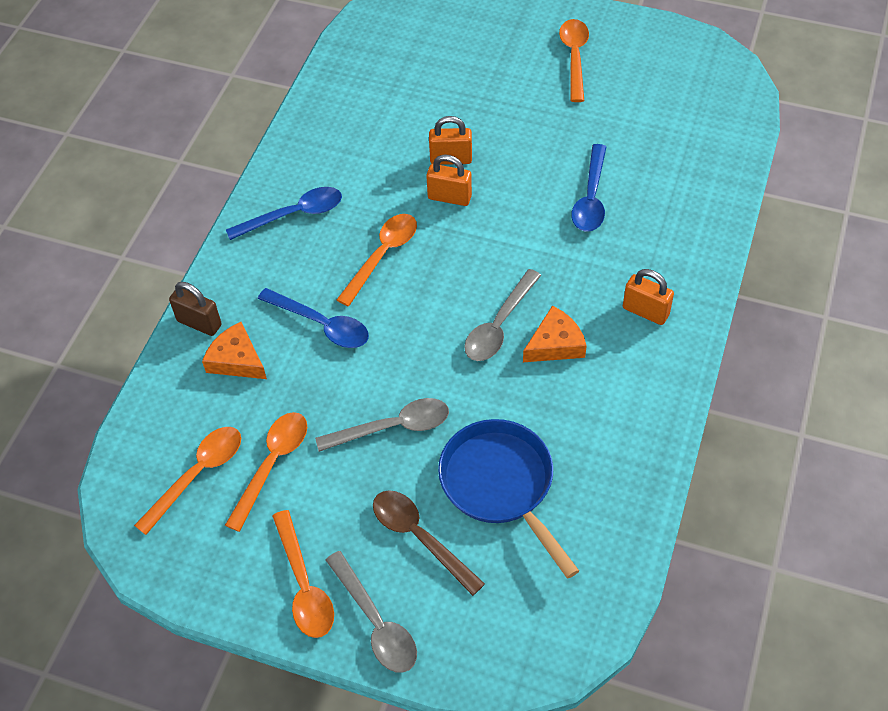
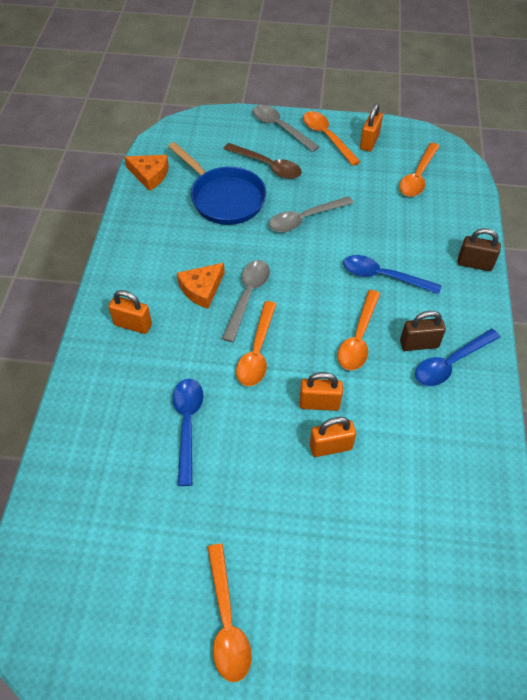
camera: 165 degrees right, 0 degrees up
orange cheese [202,322,267,379] -> orange cheese moved to [124,155,169,191]
orange spoon [225,412,307,532] -> orange spoon moved to [236,301,276,386]
none -> orange padlock [360,103,383,152]
none -> brown padlock [400,311,446,351]

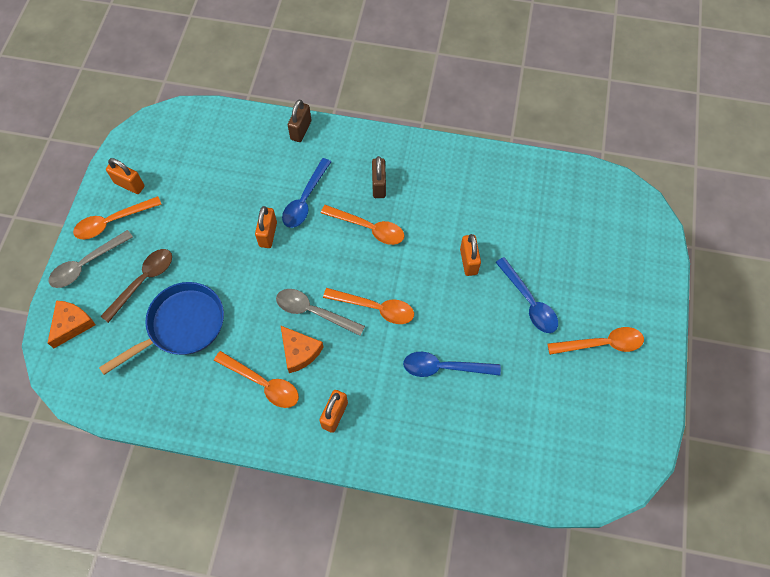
camera: 85 degrees left, 10 degrees up
orange cheese [124,155,169,191] -> orange cheese moved to [48,301,96,348]
grey spoon [269,196,354,232] -> none
orange padlock [299,372,343,411] -> orange padlock moved to [255,206,277,248]
orange spoon [399,143,440,197] -> orange spoon moved to [214,351,299,408]
blue spoon [415,329,500,386] -> blue spoon moved to [495,257,558,333]

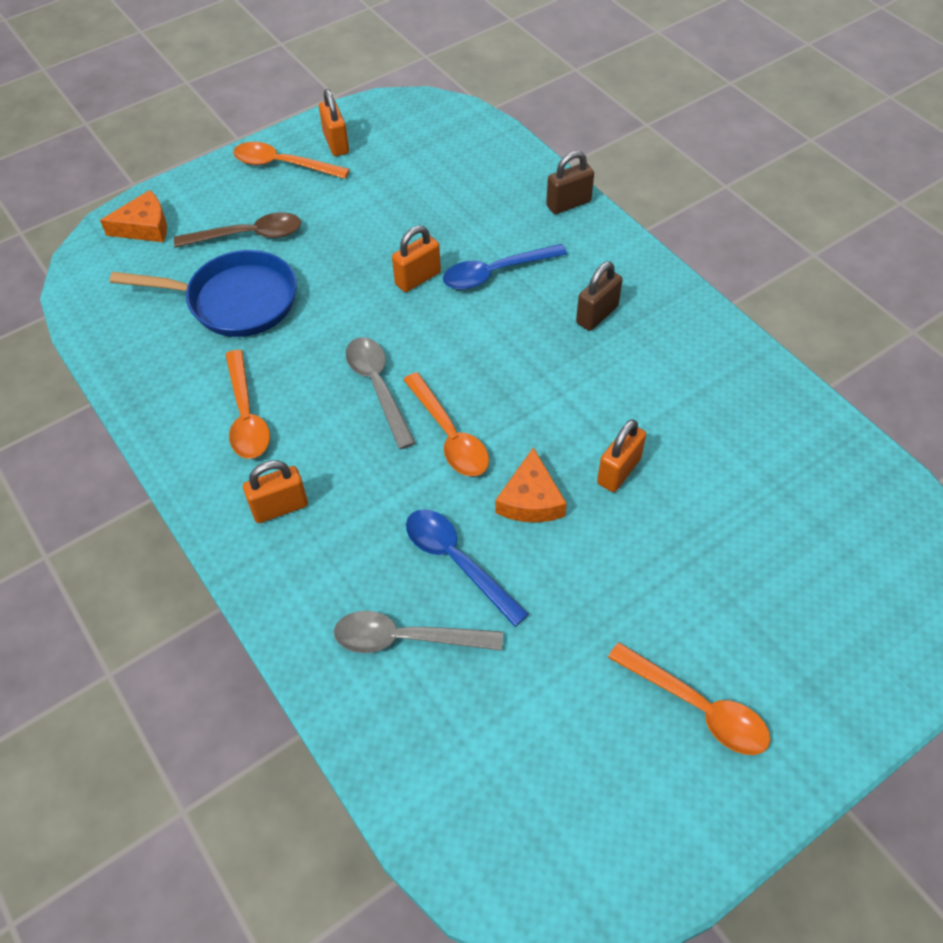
camera: 45 degrees right, 10 degrees down
grey spoon [48,230,133,288] -> grey spoon moved to [334,611,503,653]
orange cheese [280,325,323,373] -> orange cheese moved to [496,447,567,523]
orange spoon [321,205,405,245] -> none
blue spoon [495,257,558,333] -> none

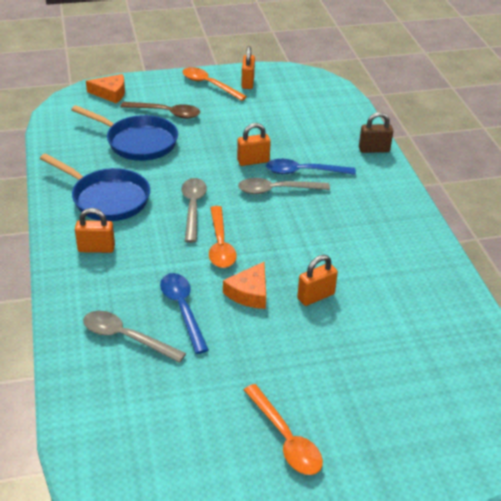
camera: 20 degrees right, 15 degrees down
orange spoon [225,350,270,459] -> blue pan [40,153,150,221]
brown padlock [576,261,623,331] -> none
none -> grey spoon [238,178,330,194]

